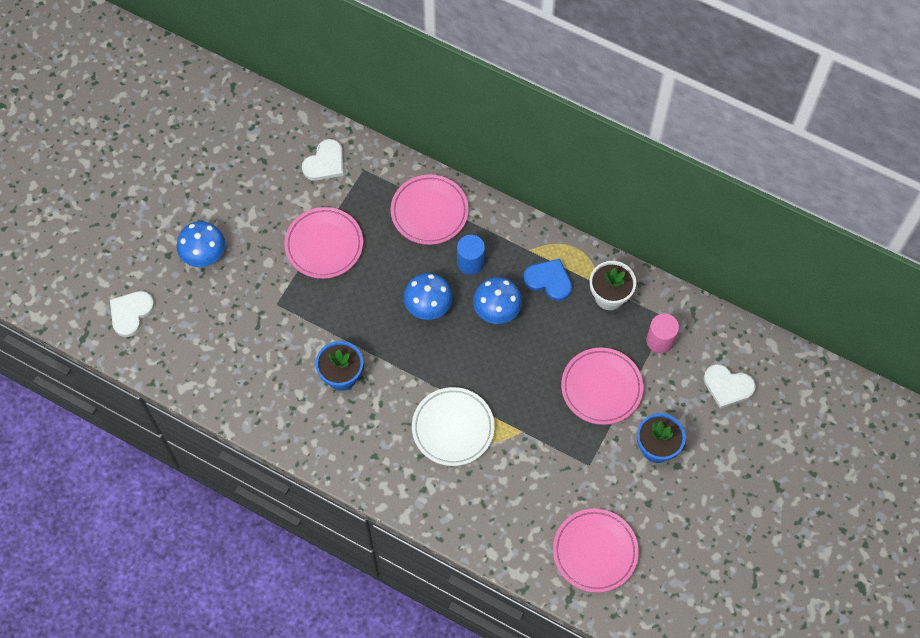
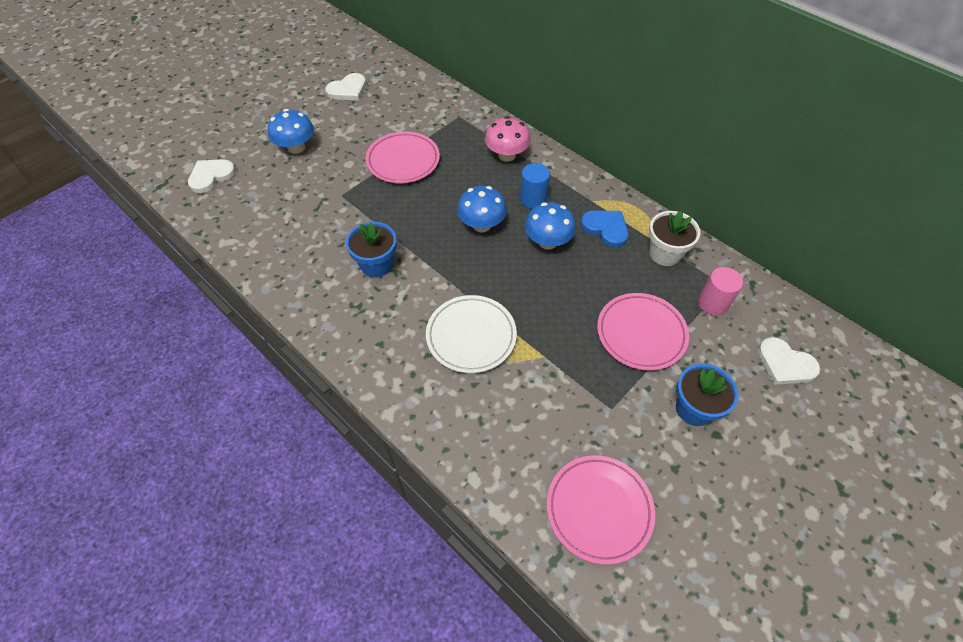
camera: 15 degrees right, 10 degrees down
white heart [302,139,343,181] -> white heart moved to [325,73,366,100]
pink plate [391,174,469,245] -> pink mushroom [485,116,531,162]

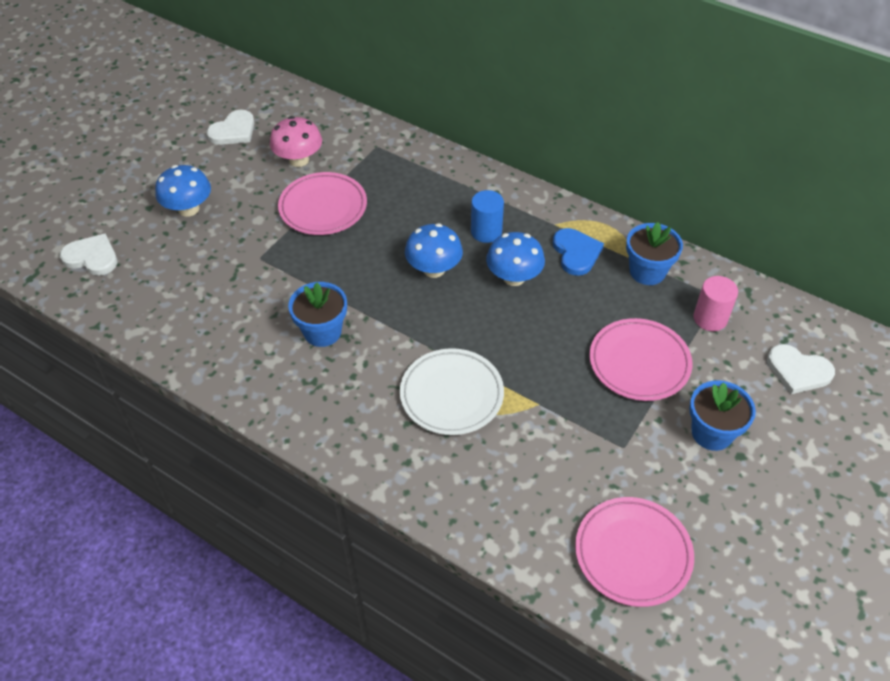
camera: 10 degrees left, 5 degrees down
white heart [188,159,236,193] -> white heart turned 75 degrees clockwise [60,233,118,276]
pink mushroom [485,116,531,162] -> pink mushroom moved to [270,116,322,167]
blue heart [581,210,629,247] -> blue heart turned 45 degrees clockwise [553,228,604,276]
white flower pot [649,211,700,266] -> blue flower pot [626,222,683,285]

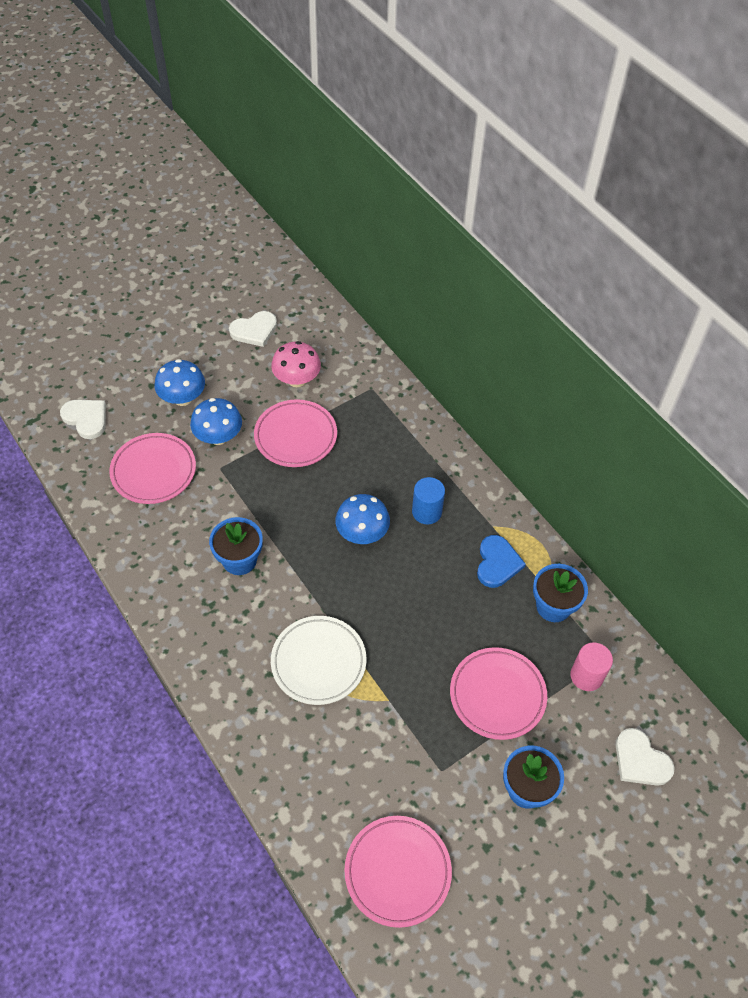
camera: 20 degrees right, 5 degrees up
blue mushroom [486,232,545,286] -> blue mushroom moved to [190,398,242,445]
none -> pink plate [109,433,196,504]

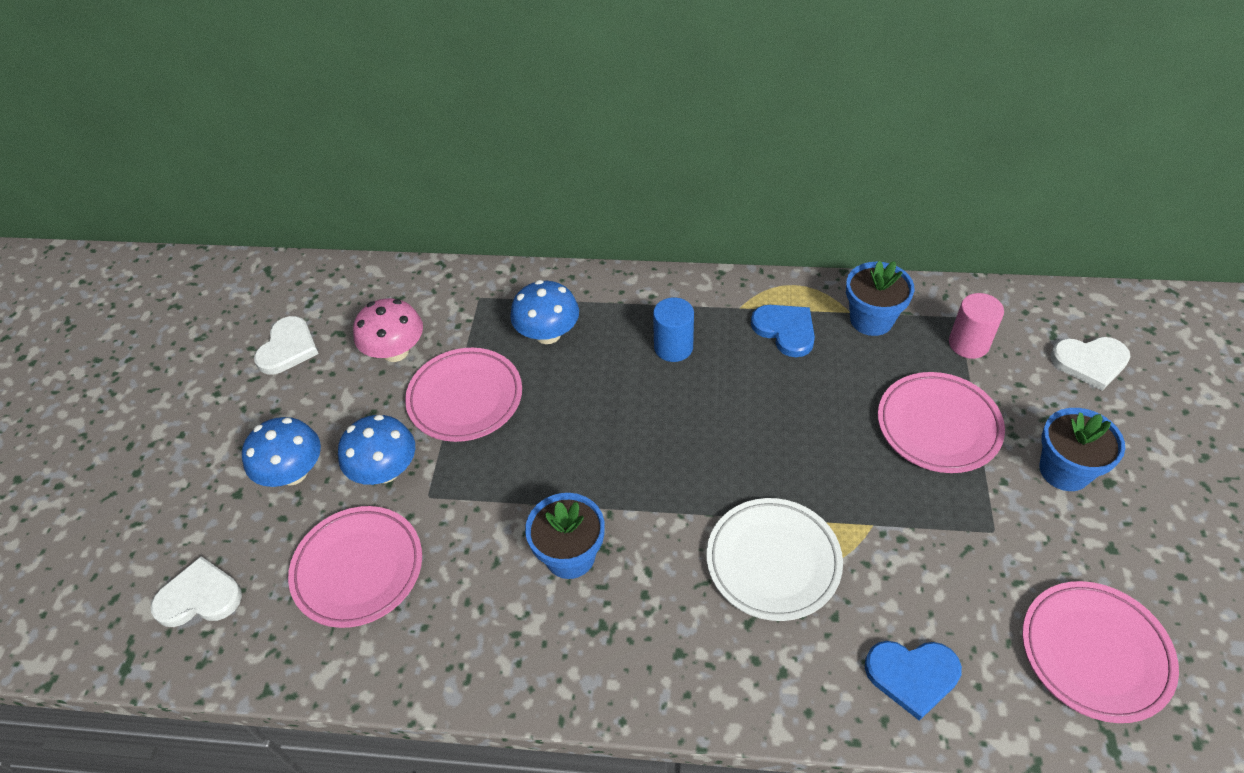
camera: 45 degrees left, 5 degrees down
blue mushroom [335,494,390,544] -> blue mushroom moved to [510,280,579,344]
none -> blue heart [865,641,962,721]

